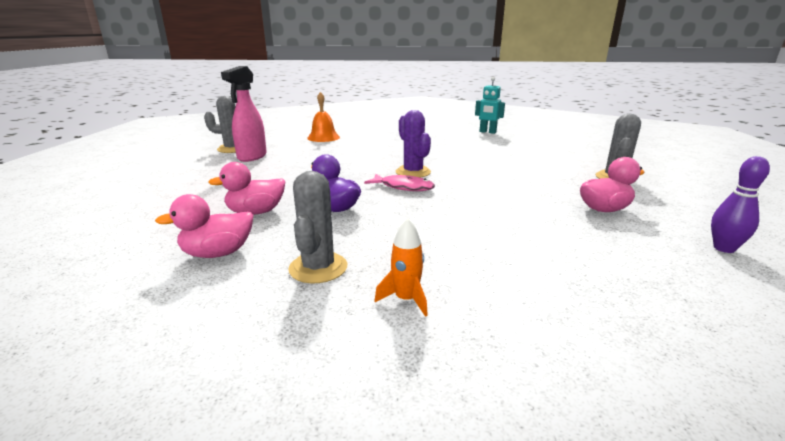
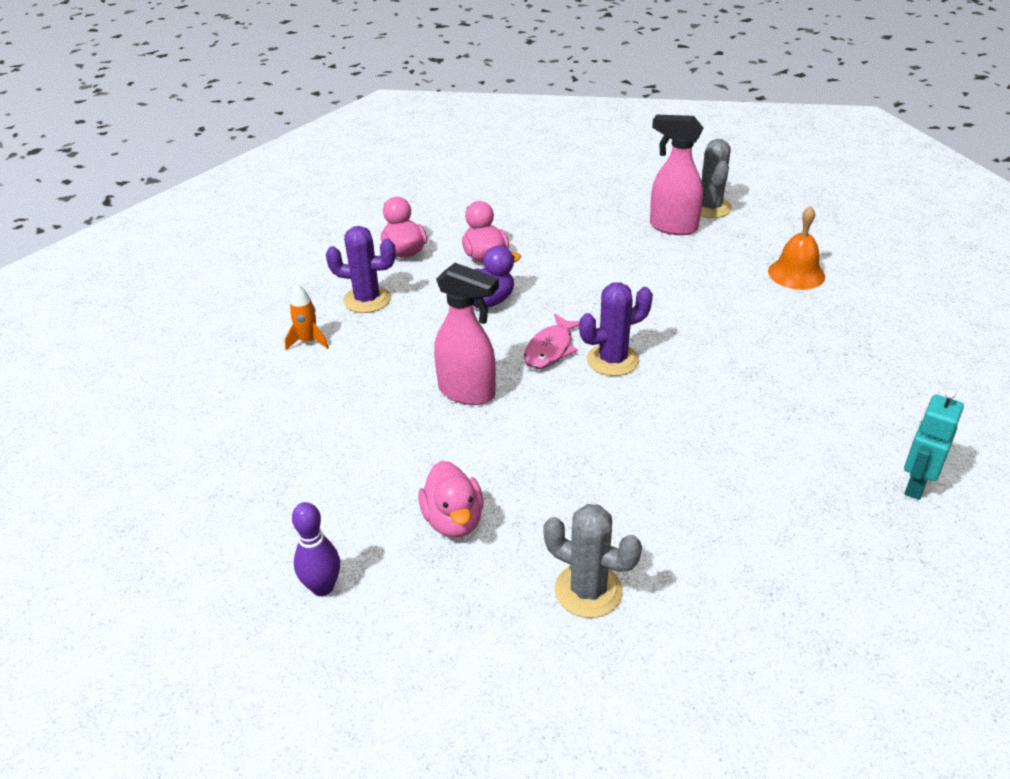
camera: 95 degrees right, 15 degrees up
grey cactus [288,171,347,284] -> purple cactus [326,226,396,313]
none -> pink spray bottle [434,263,499,405]

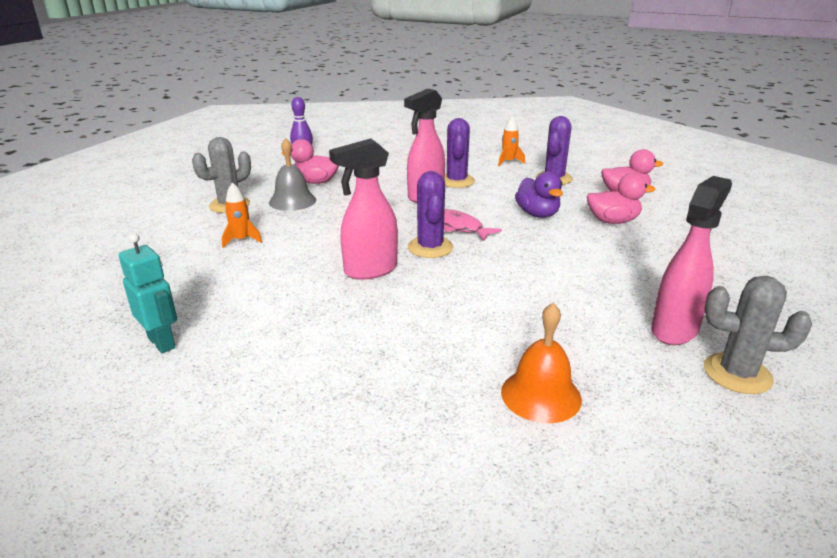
camera: 105 degrees right, 10 degrees down
none -> orange rocket [222,182,262,248]
none -> grey bell [269,138,316,211]
none -> pink spray bottle [329,138,398,280]
none -> purple cactus [445,118,475,188]

